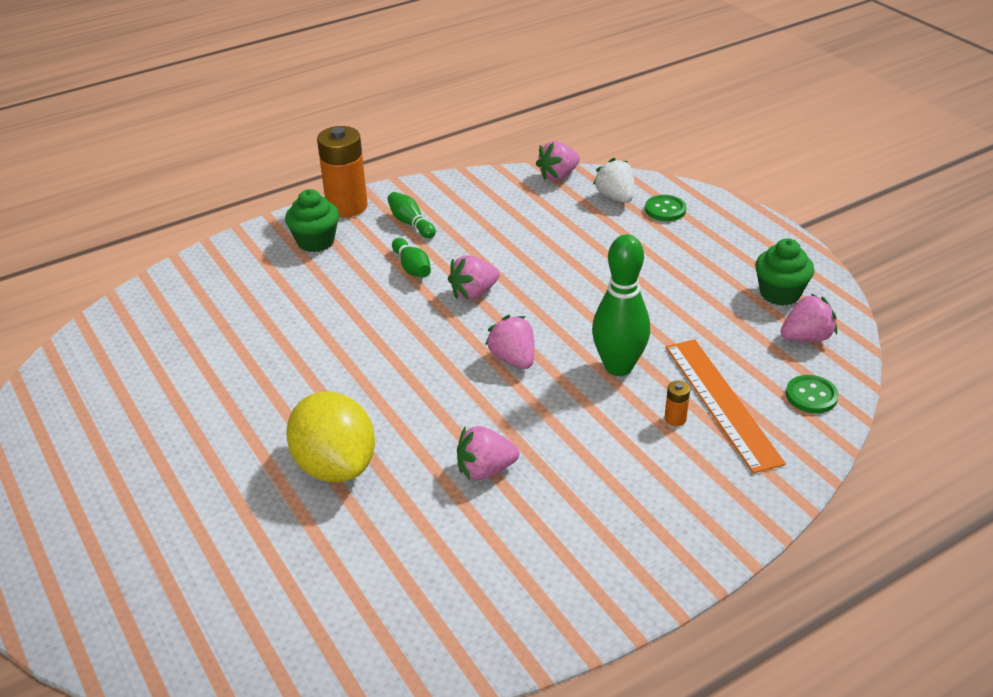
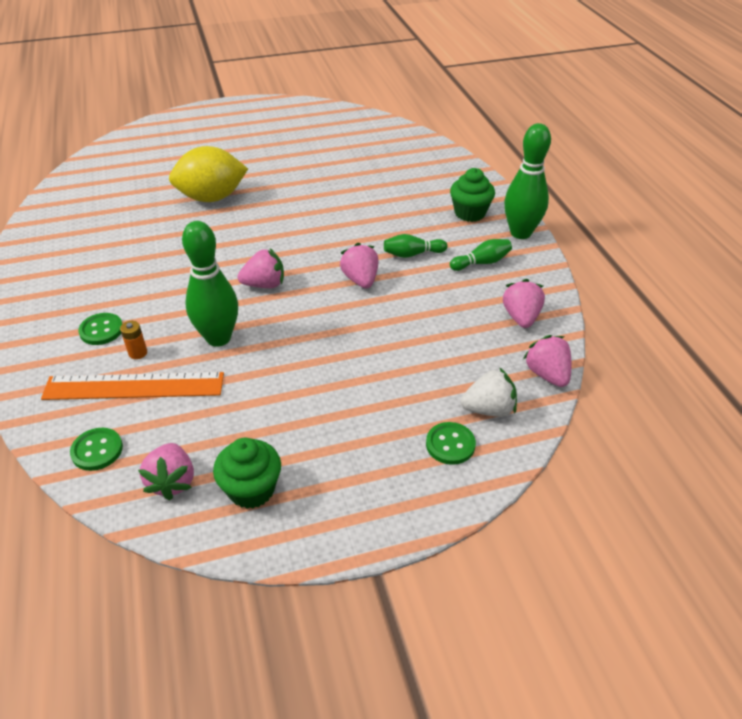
camera: 105 degrees right, 5 degrees up
orange battery [317,126,368,217] -> green bowling pin [504,123,551,239]
pink strawberry [457,426,519,480] -> pink strawberry moved to [503,279,545,328]
none -> green button [78,313,122,345]

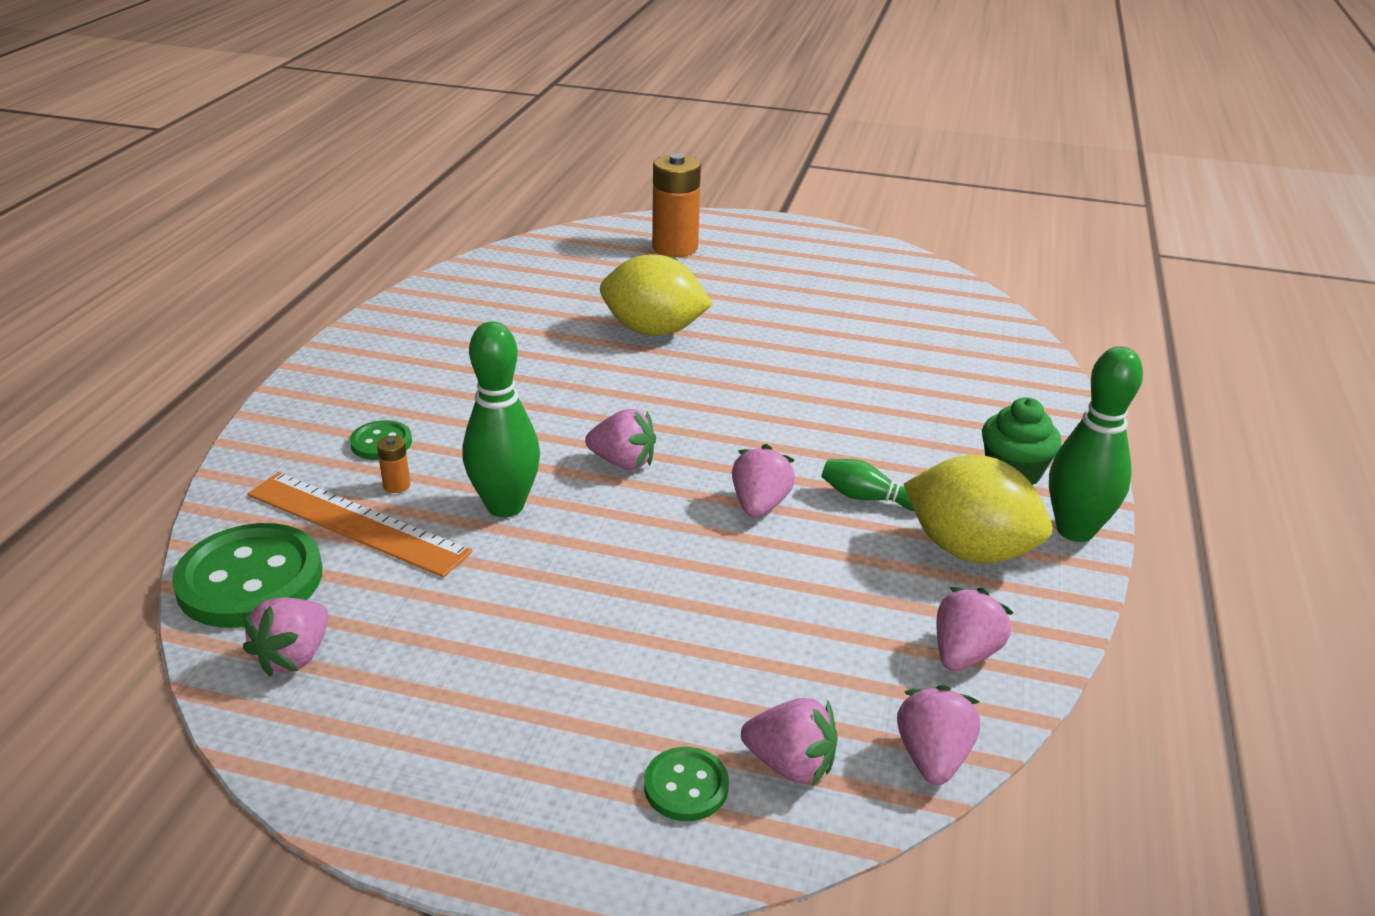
camera: 30 degrees right, 10 degrees down
green button [70,428,123,471] -> green button [172,523,322,628], size x1.99
green cupcake [213,438,281,509] -> none
green bowling pin [450,239,512,271] -> yellow lemon [904,455,1052,563]
white strawberry [461,367,517,417] -> pink strawberry [741,698,838,785]
none -> orange battery [652,153,701,257]

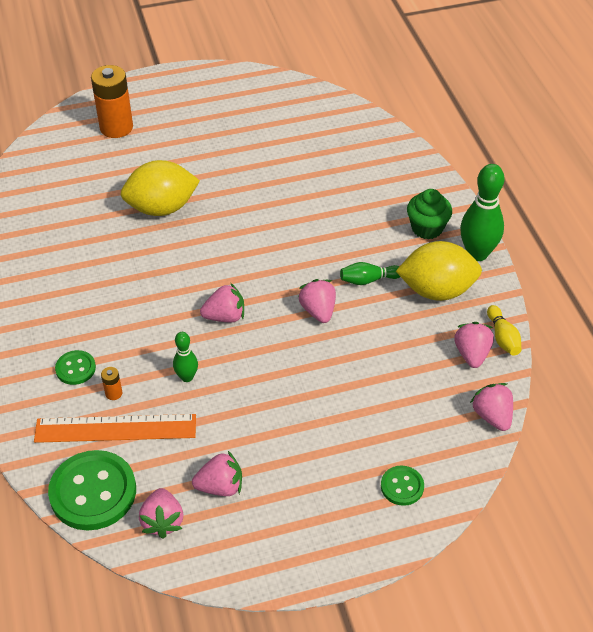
camera: 30 degrees left, 15 degrees up
green bowling pin [462,322,540,517] -> green bowling pin [173,332,198,382], size x0.54
pink strawberry [741,698,838,785] -> pink strawberry moved to [192,451,242,496]
none -> yellow bowling pin [487,305,521,356]

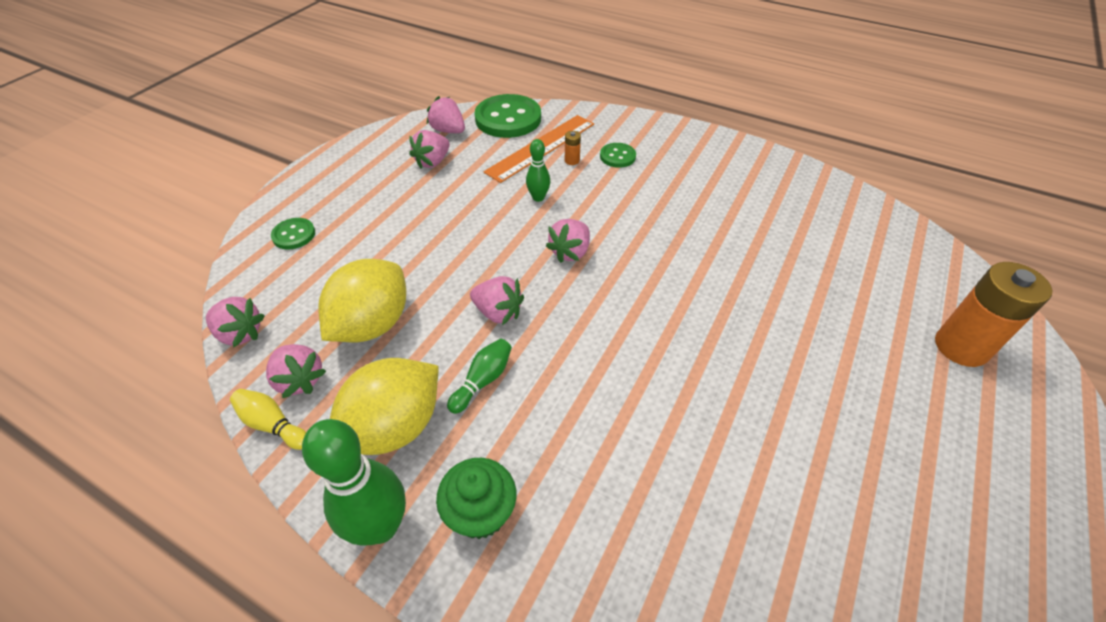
camera: 135 degrees right, 0 degrees up
yellow lemon [121,160,200,216] -> yellow lemon moved to [318,259,406,342]

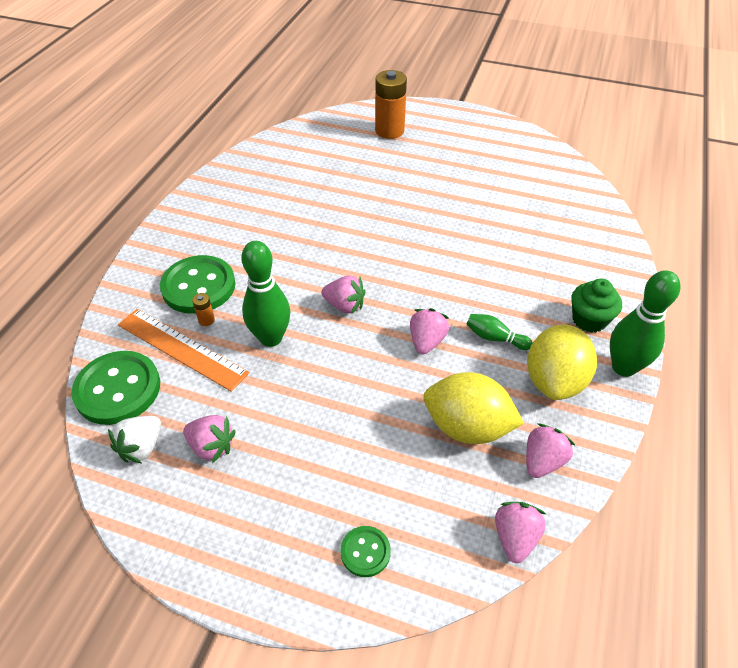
camera: 100 degrees left, 0 degrees up
yellow bowling pin [230,389,306,450] -> none
yellow lemon [330,358,439,455] -> yellow lemon turned 75 degrees clockwise [527,324,597,400]
pink strawberry [427,96,465,133] -> white strawberry [108,416,161,463]
green bowling pin [526,139,550,202] -> green bowling pin [241,241,291,347], size x1.87
green button [600,143,636,168] -> green button [160,255,235,314], size x1.99

